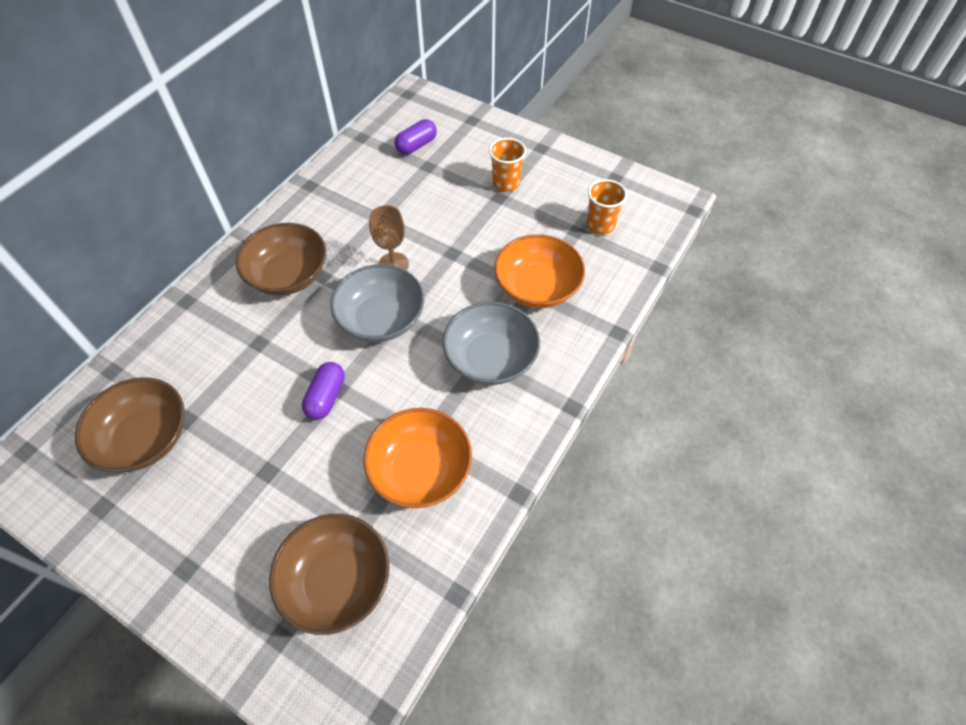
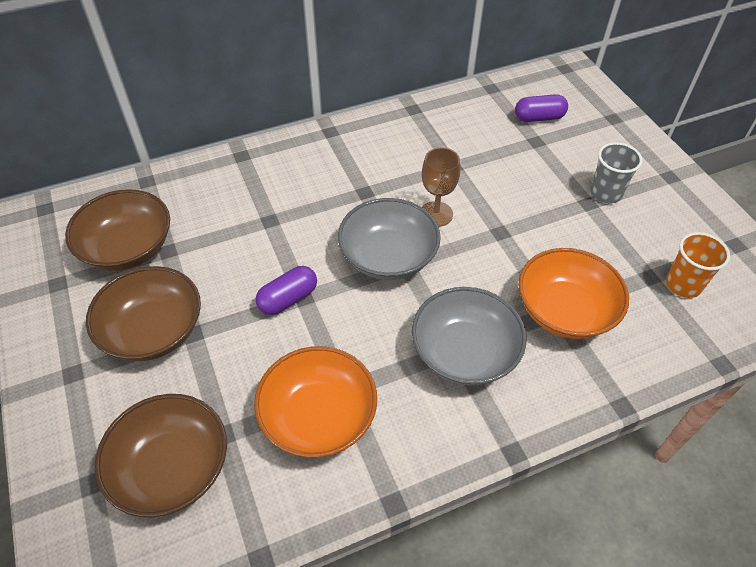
camera: 35 degrees right, 5 degrees down
brown bowl [236,223,326,295] -> brown bowl moved to [86,266,201,361]
orange cup [489,138,526,192] -> grey cup [591,142,643,203]

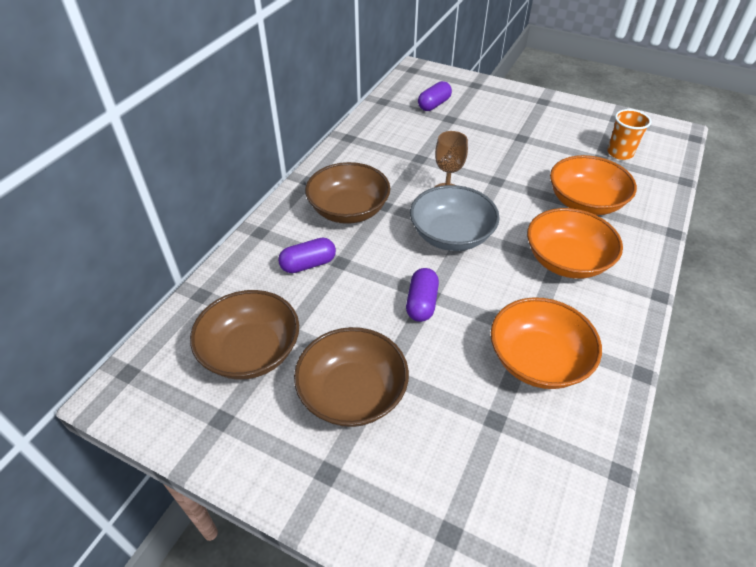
camera: 40 degrees left, 5 degrees down
brown bowl [95,394,227,517] -> brown bowl moved to [305,162,390,224]
grey bowl [412,287,527,386] -> orange bowl [527,208,623,279]
grey cup [591,142,643,203] -> none
none -> purple capsule [278,238,336,273]

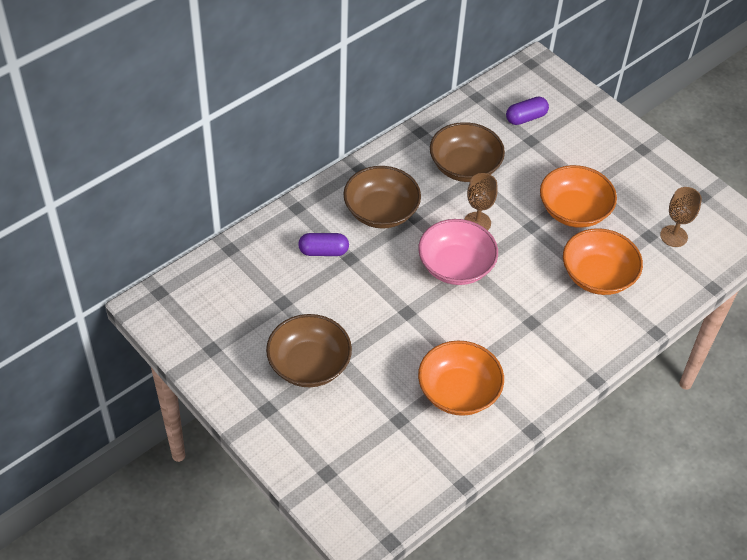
camera: 20 degrees right, 5 degrees up
brown bowl [190,290,299,380] -> brown bowl moved to [430,122,505,182]
purple capsule [406,268,439,322] -> none
grey bowl [410,185,499,251] -> pink bowl [418,219,498,285]
orange bowl [527,208,623,279] -> orange bowl moved to [540,165,617,228]
orange cup [607,109,651,160] -> brown goblet [660,187,702,247]

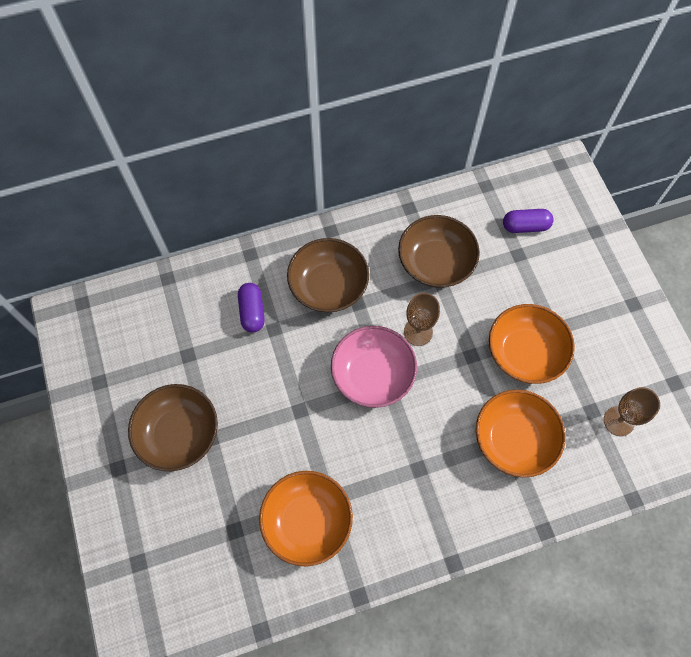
camera: 25 degrees right, 15 degrees up
purple capsule [298,233,349,256] -> purple capsule turned 60 degrees clockwise [238,283,265,333]

